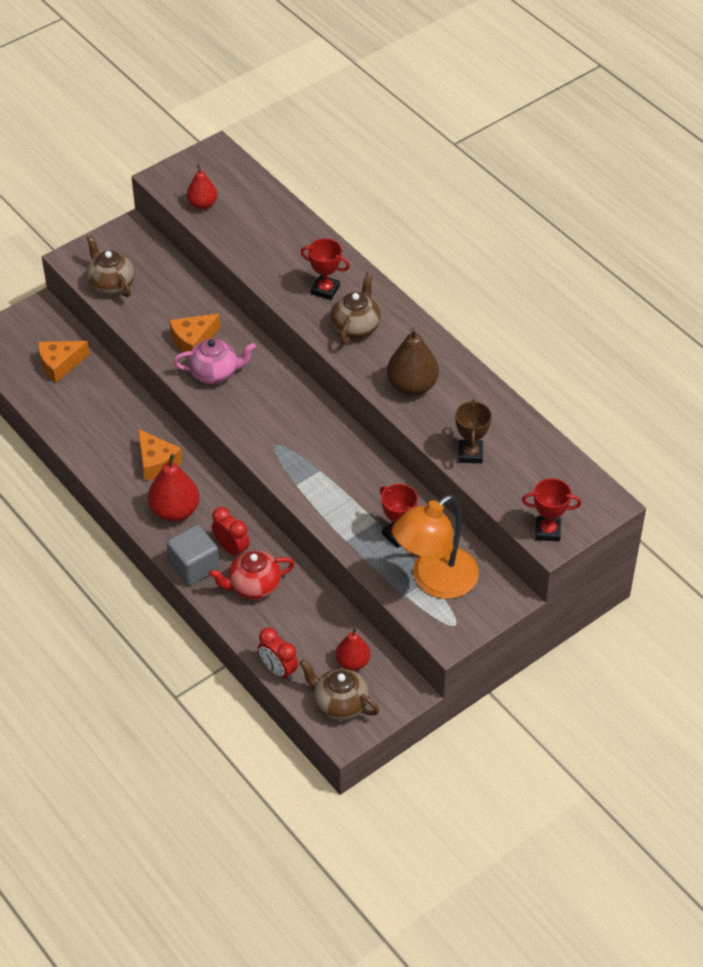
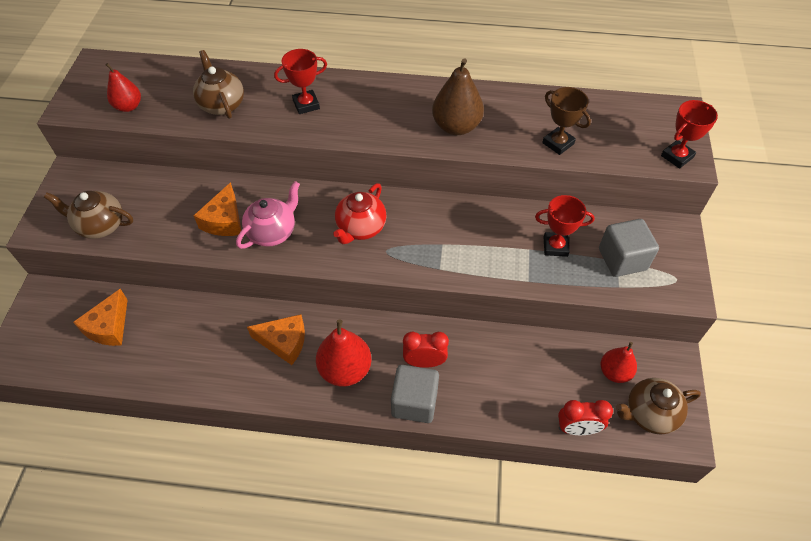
camera: 45 degrees left, 5 degrees up
red teapot [209,550,295,599] -> red teapot moved to [333,183,387,244]
brown teapot [331,272,381,344] -> brown teapot moved to [193,50,244,119]
orange lamp [392,495,479,599] -> grey cube [599,219,659,277]

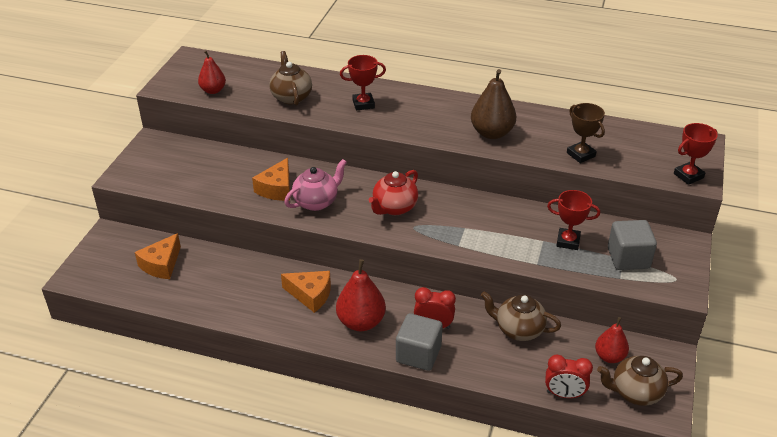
camera: 10 degrees right, 15 degrees down
brown teapot [44,191,133,239] -> brown teapot moved to [481,291,561,341]

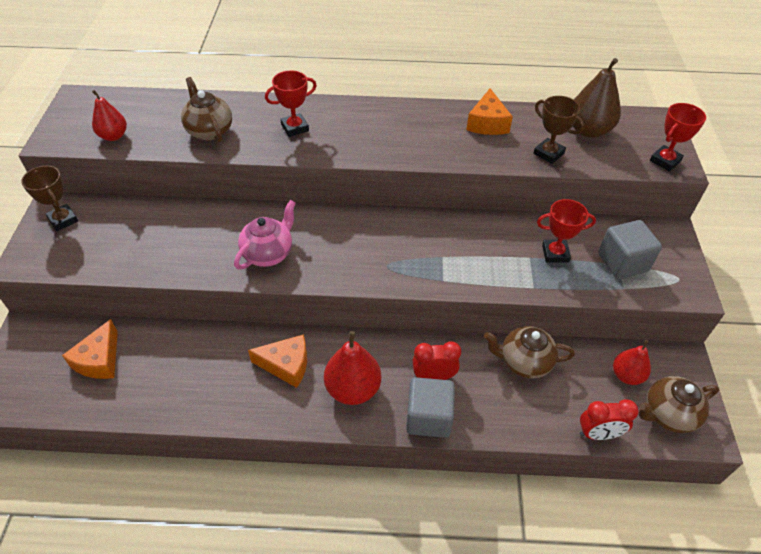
camera: 15 degrees left, 10 degrees up
orange cheese [252,158,290,201] -> orange cheese moved to [467,88,513,135]
red teapot [369,170,418,215] -> none
brown pear [471,69,516,139] -> brown pear moved to [573,58,621,138]
none -> brown trophy [21,166,78,231]

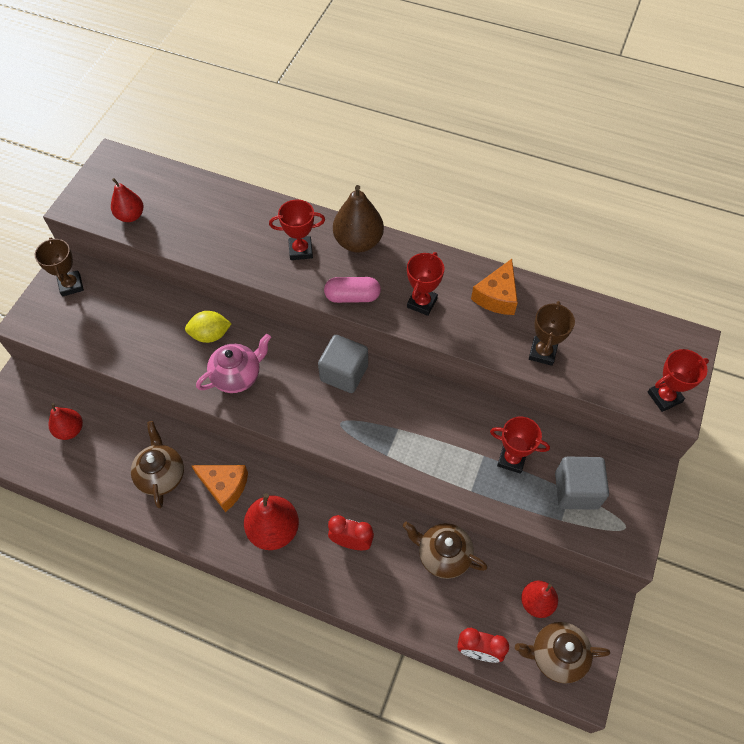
camera: 20 degrees right, 10 degrees up
orange cheese [62,319,118,379] -> red pear [49,403,83,440]
brown teapot [181,77,232,142] -> brown teapot moved to [131,421,184,508]
grey cube [406,377,455,438] -> grey cube moved to [318,335,368,393]
brown trophy [533,96,584,164] -> brown trophy turned 45 degrees clockwise [529,301,575,366]
brown pear [573,58,621,138] -> brown pear moved to [333,185,384,252]
none -> yellow lemon [185,311,232,343]
none -> pink capsule [324,277,381,303]
none -> red trophy [407,252,444,316]

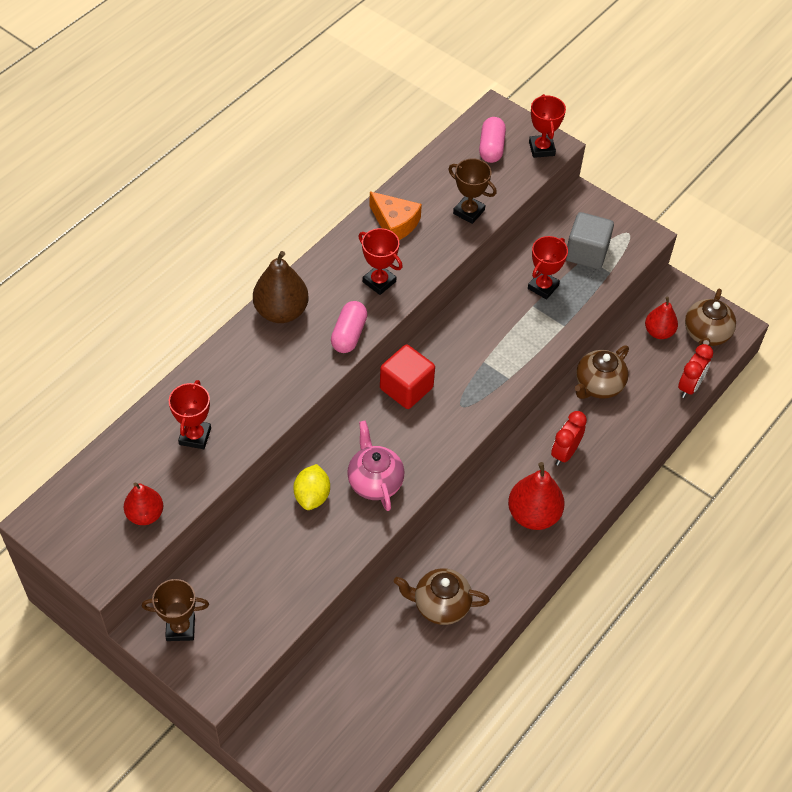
camera: 75 degrees left, 5 degrees down
red pear [49,403,83,440] -> none
orange cheese [191,465,248,512] -> none
red trophy [269,200,325,260] -> red trophy moved to [169,380,211,449]
grey cube [318,335,368,393] -> red cube [380,345,435,409]
none -> pink capsule [479,117,506,163]

